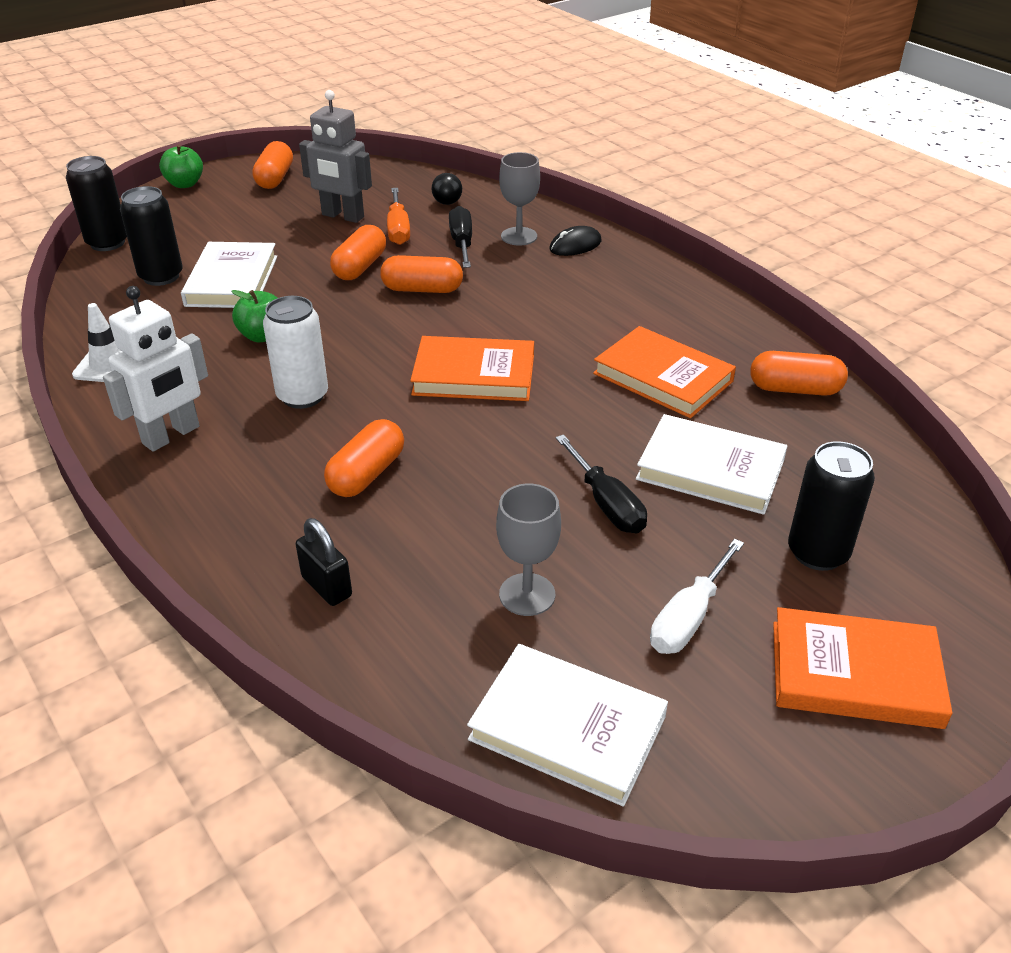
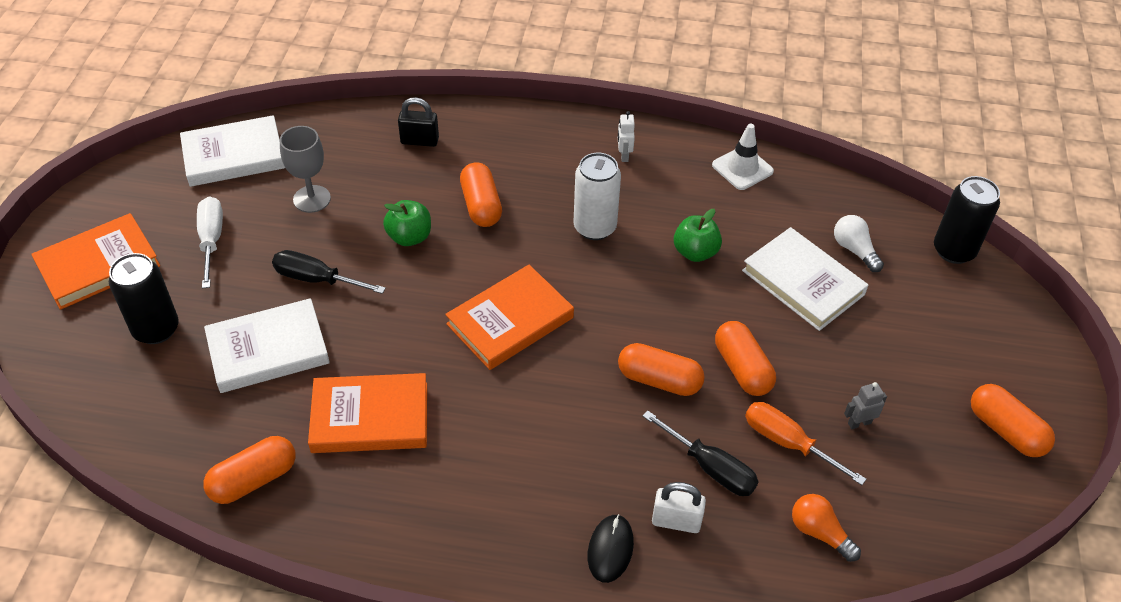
camera: 135 degrees right, 10 degrees up
white robot [103,286,208,452] -> white robot [618,111,635,162], size x0.45
black can [120,186,183,286] -> white light bulb [834,215,884,272]
green apple [159,145,203,188] -> green apple moved to [383,200,431,246]
grey robot [299,90,372,223] -> grey robot [844,382,887,429], size x0.45
orange capsule [380,255,463,293] -> orange capsule turned 60 degrees clockwise [618,343,705,396]
black light bulb [432,173,462,205] -> orange light bulb [792,494,861,562]
grey goblet [499,152,540,246] -> white padlock [652,482,706,533]

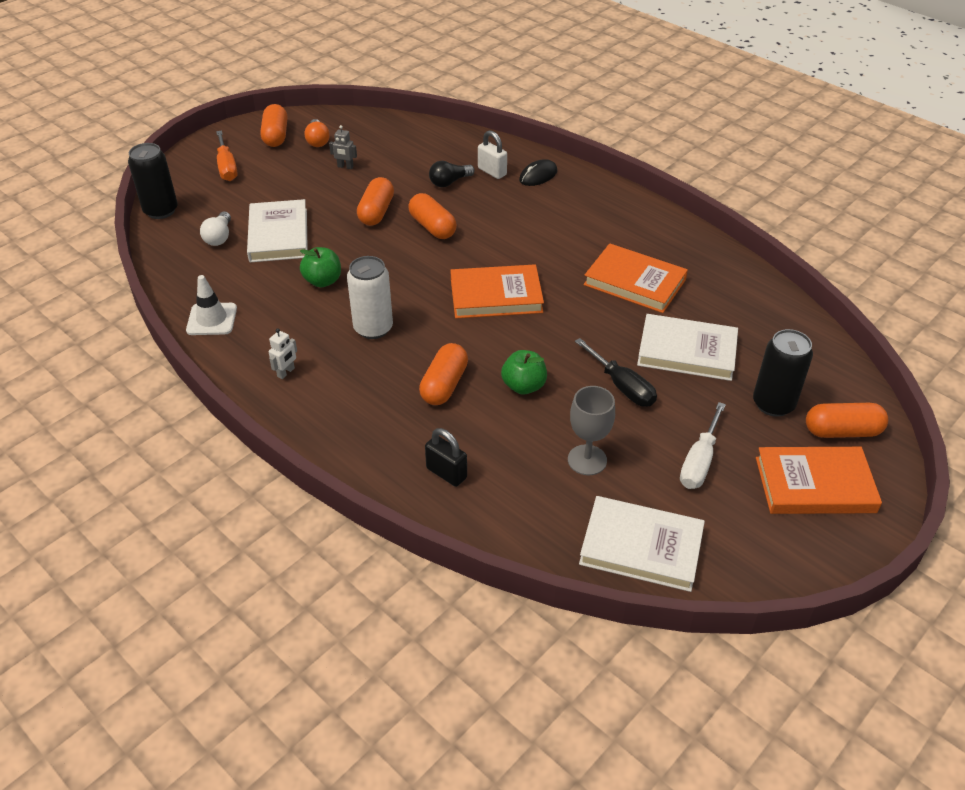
camera: 145 degrees left, 5 degrees down
orange capsule [203,436,296,504] -> orange capsule moved to [806,403,888,438]
black screwdriver [643,411,759,496] -> black light bulb [429,161,475,187]
orange screwdriver [745,402,866,485] -> orange screwdriver moved to [216,130,238,181]
orange light bulb [792,494,861,562] -> orange light bulb moved to [304,119,330,147]

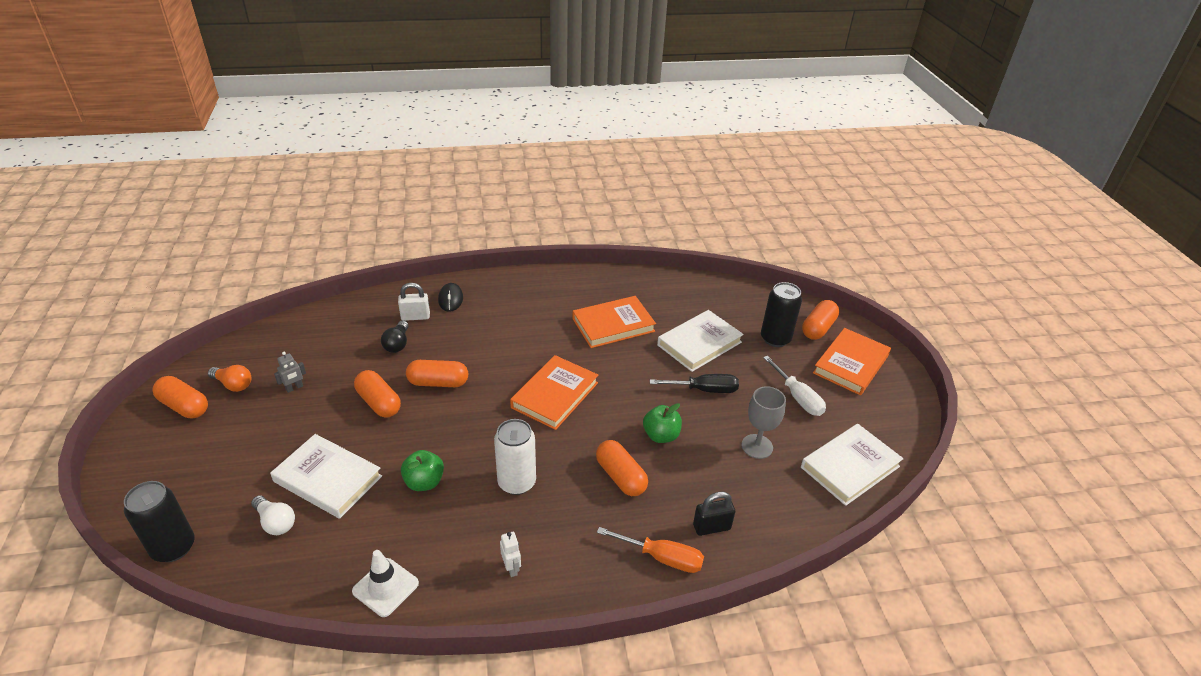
camera: 55 degrees left, 5 degrees down
orange screwdriver [216,130,238,181] -> orange screwdriver moved to [597,527,704,573]

